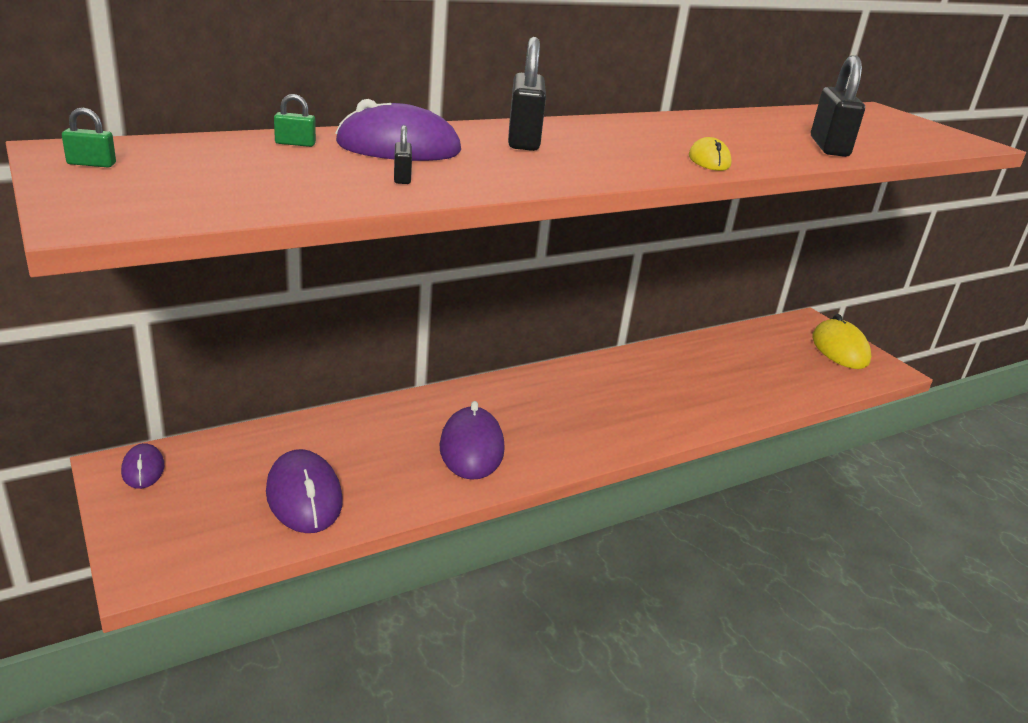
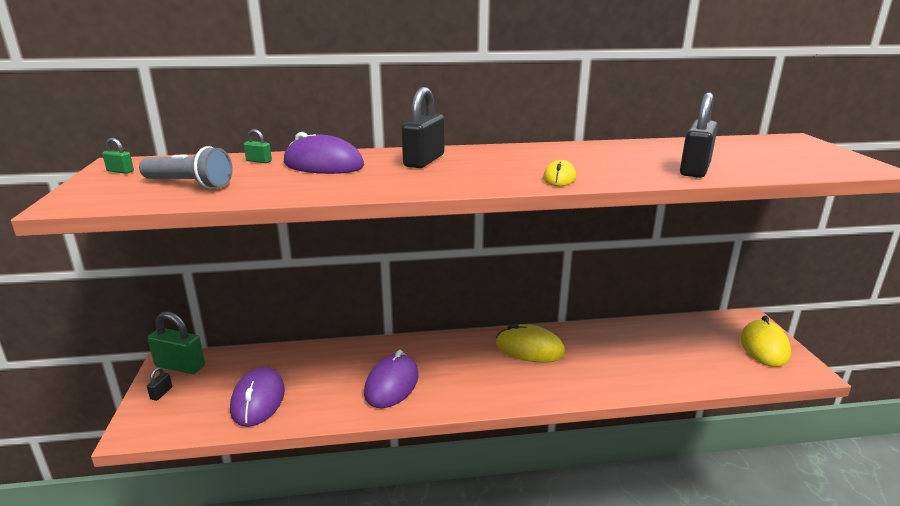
camera: 25 degrees right, 5 degrees down
purple mouse [121,443,164,489] -> green padlock [148,312,205,374]
black padlock [394,125,412,184] -> black padlock moved to [147,367,172,401]
none -> grey flashlight [139,146,233,189]
none -> yellow mouse [496,323,565,363]

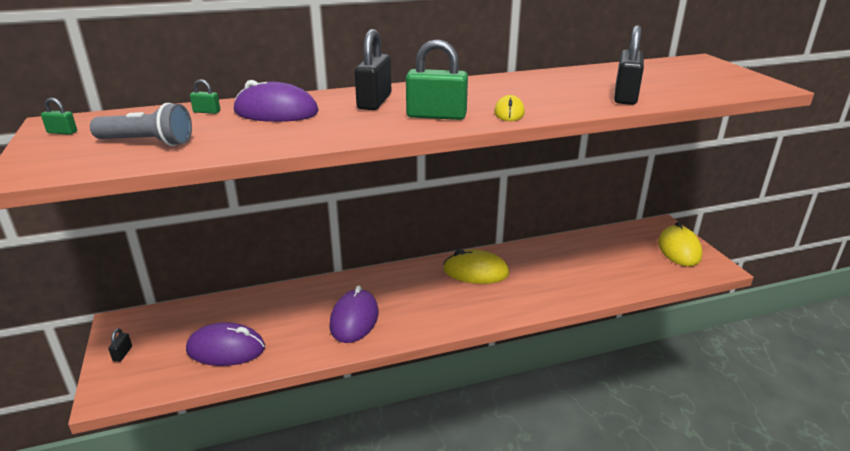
camera: 10 degrees left, 5 degrees up
green padlock [148,312,205,374] -> green padlock moved to [406,39,468,120]
purple mouse [230,367,285,427] -> purple mouse turned 75 degrees counterclockwise [186,323,265,366]

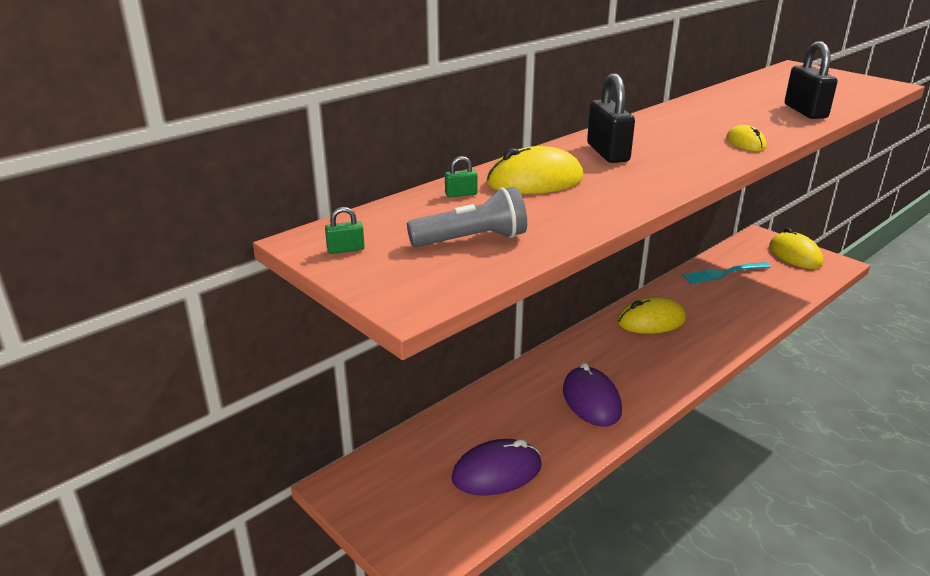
camera: 25 degrees left, 0 degrees up
black padlock [108,328,132,362] -> none
purple mouse [234,80,319,122] -> yellow mouse [487,146,584,194]
green padlock [406,39,468,120] -> none
none -> turquoise fork [682,262,771,284]

